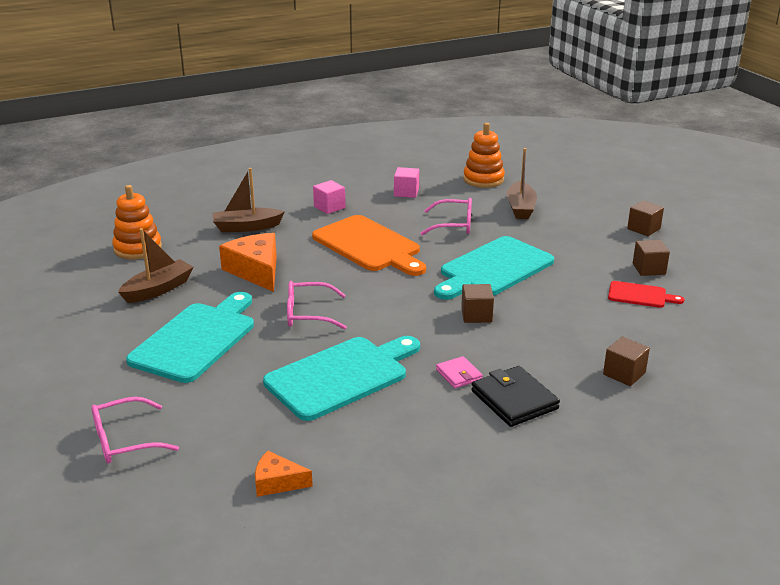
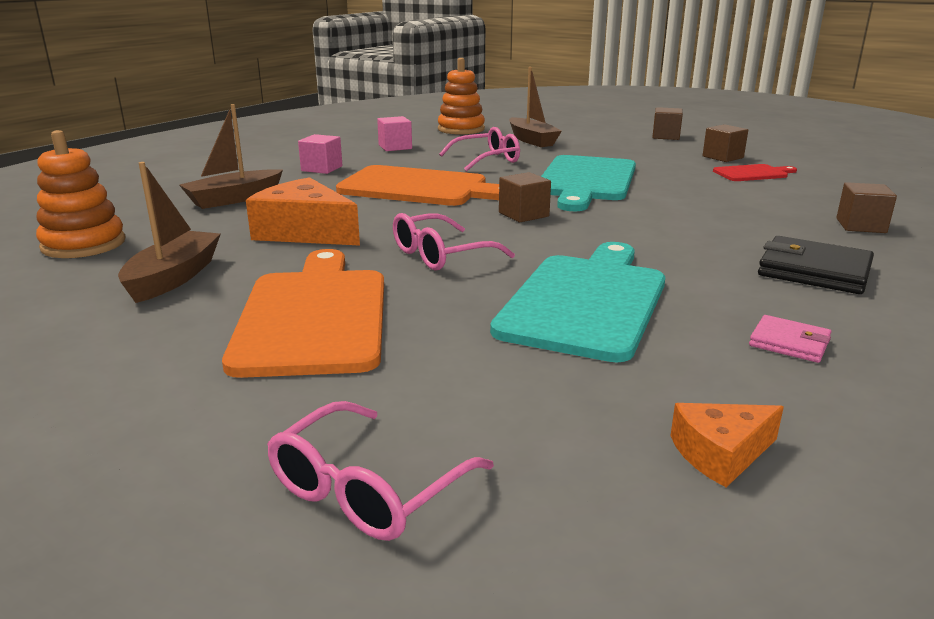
camera: 30 degrees left, 5 degrees down
turquoise cutting board [126,292,254,383] -> orange cutting board [222,249,384,378]
pink wallet [436,356,483,388] -> pink wallet moved to [749,315,831,363]
brown cube [461,284,494,323] -> brown cube moved to [499,172,551,222]

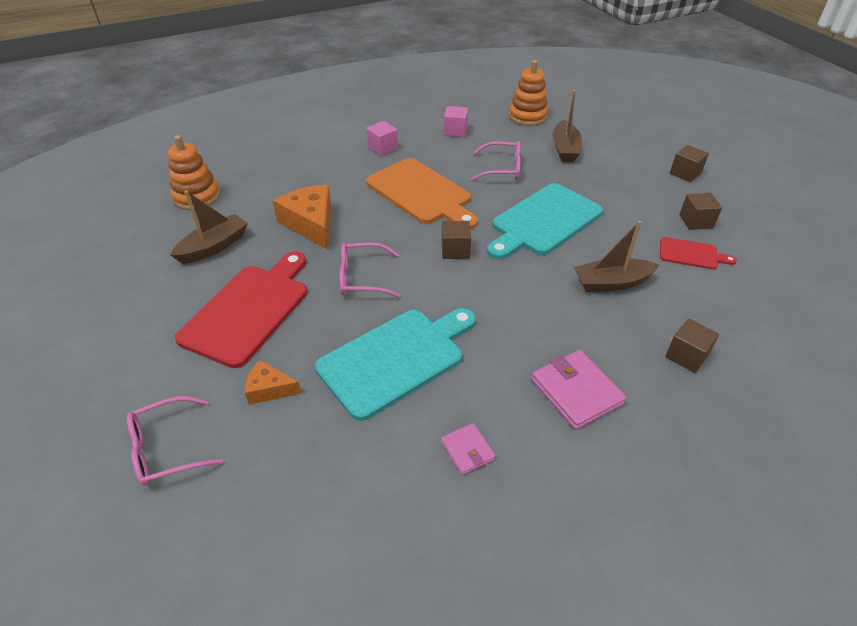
camera: 30 degrees right, 20 degrees up
brown boat [179,104,283,209] -> brown boat moved to [574,221,659,292]
orange cutting board [222,249,384,378] -> red cutting board [175,252,307,368]
orange cheese [670,403,784,487] -> orange cheese moved to [245,360,301,405]
black wallet [758,236,874,294] -> pink wallet [531,350,626,430]

